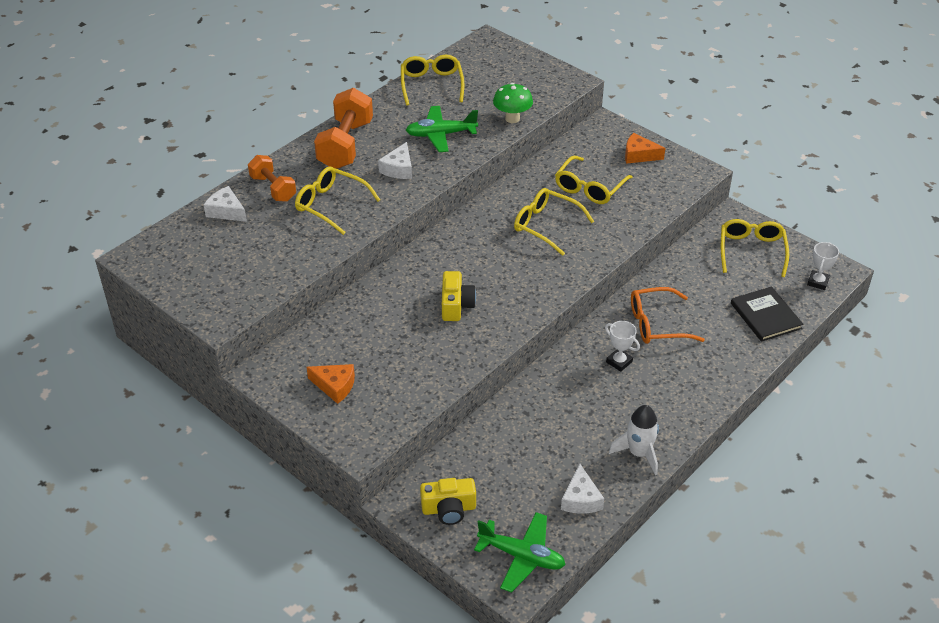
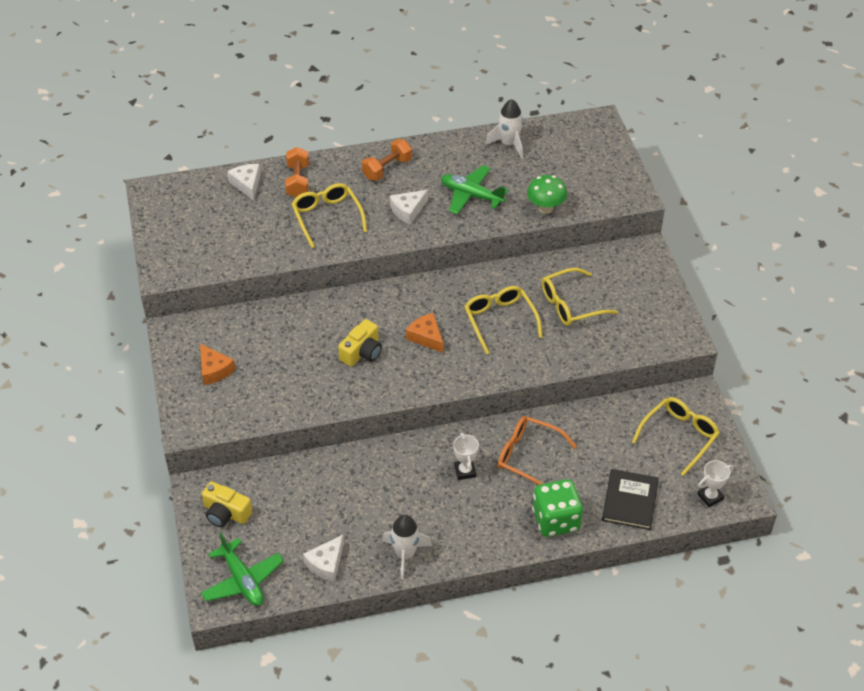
camera: 35 degrees right, 5 degrees up
orange dumbbell [314,88,373,169] -> orange dumbbell [362,139,412,181], size x0.62
yellow glasses [401,55,464,106] -> white rocket [485,99,523,159]
orange cheese [625,133,665,164] -> orange cheese moved to [406,313,443,353]
none -> green dice [532,479,583,537]

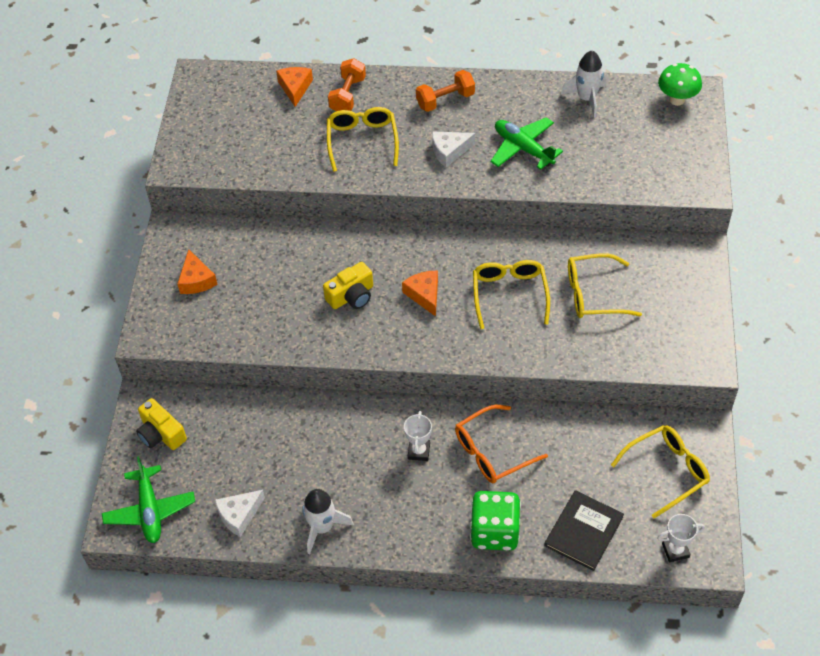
camera: 20 degrees right, 5 degrees up
white cheese [227,164,261,201] -> orange cheese [276,67,313,107]
orange glasses [498,416,577,485] -> orange glasses turned 75 degrees counterclockwise [455,405,548,483]
green mushroom [527,175,567,214] -> green mushroom moved to [658,63,702,106]

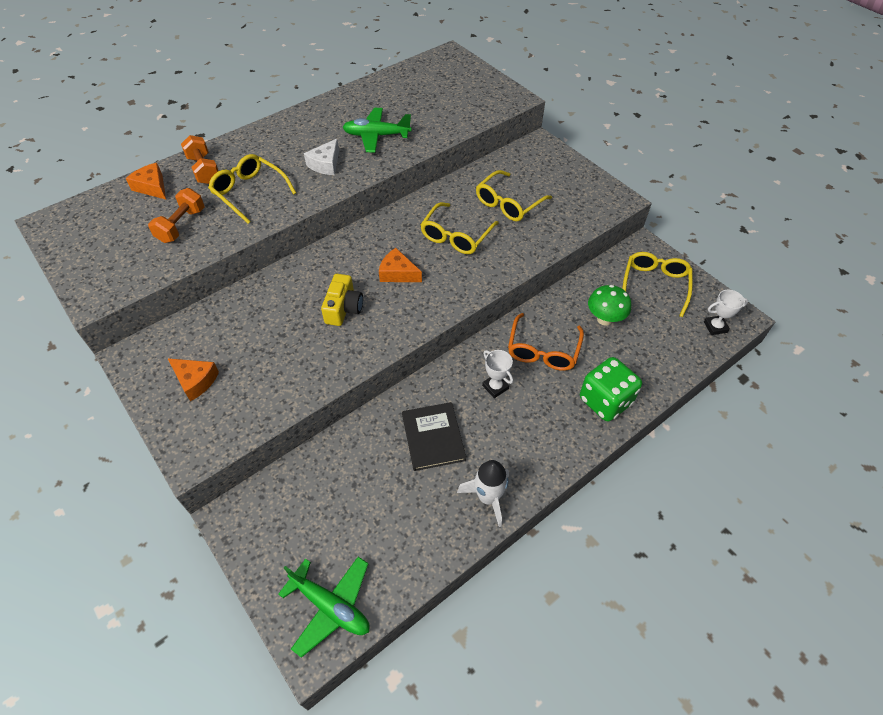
camera: 45 degrees left, 0 degrees up
yellow camera [136,398,187,450] -> none
white cheese [215,490,265,537] -> none
orange dumbbell [416,70,475,112] -> orange dumbbell moved to [148,188,205,243]
yellow glasses [473,260,550,329] -> yellow glasses turned 105 degrees counterclockwise [420,202,498,254]
black book [544,490,624,571] -> black book moved to [402,402,466,471]
white rocket [561,51,606,118] -> none
white trophy [657,514,705,562] -> white trophy turned 45 degrees clockwise [704,290,748,335]
green mushroom [658,63,702,106] -> green mushroom moved to [588,285,631,326]

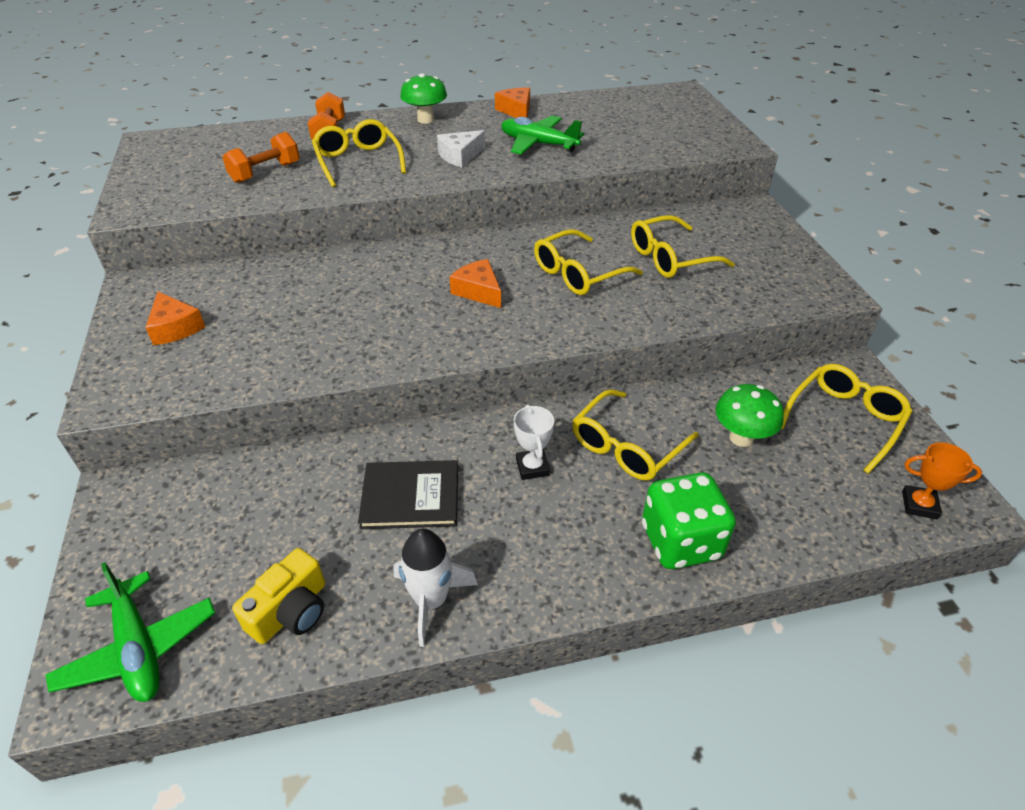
camera: 25 degrees right, 10 degrees down
orange cheese [125,163,166,200] -> orange cheese moved to [495,88,530,118]
yellow camera [321,274,363,326] -> yellow camera moved to [232,548,325,644]
black book [402,402,466,471] -> black book turned 75 degrees clockwise [358,460,458,529]
orange glasses [508,313,584,371] -> yellow glasses [572,389,699,481]
white trophy [704,290,748,335] -> orange trophy [902,442,982,519]
none -> green mushroom [400,73,447,124]

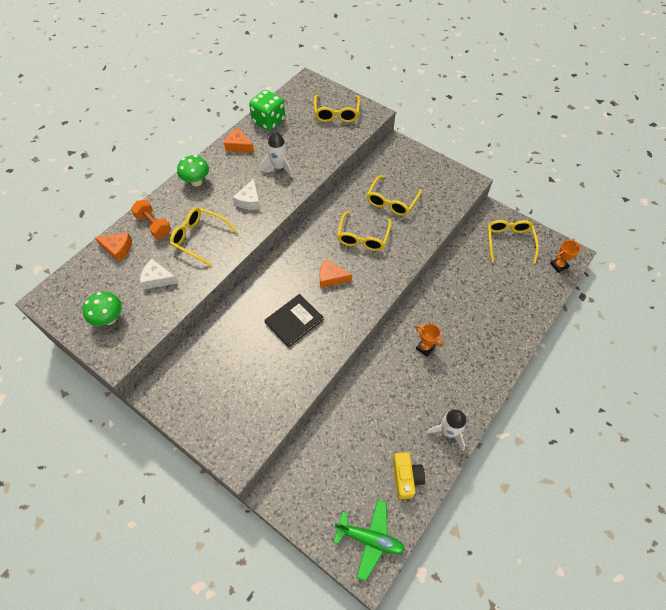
camera: 40 degrees left, 15 degrees up
orange cheese [145,292,206,345] -> orange cheese moved to [95,233,132,262]
orange dumbbell [222,132,300,183] -> white cheese [140,259,178,289]
black book [358,460,458,529] -> black book moved to [264,294,324,347]
green plane [501,116,584,155] -> white rocket [261,131,293,178]
white trophy [514,404,554,480] -> orange trophy [416,324,444,357]
yellow glasses [572,389,699,481] -> yellow glasses moved to [314,95,360,122]
green dice [642,472,736,569] -> green dice moved to [249,90,285,131]
green mushroom [715,384,784,447] -> green mushroom moved to [82,292,122,326]

